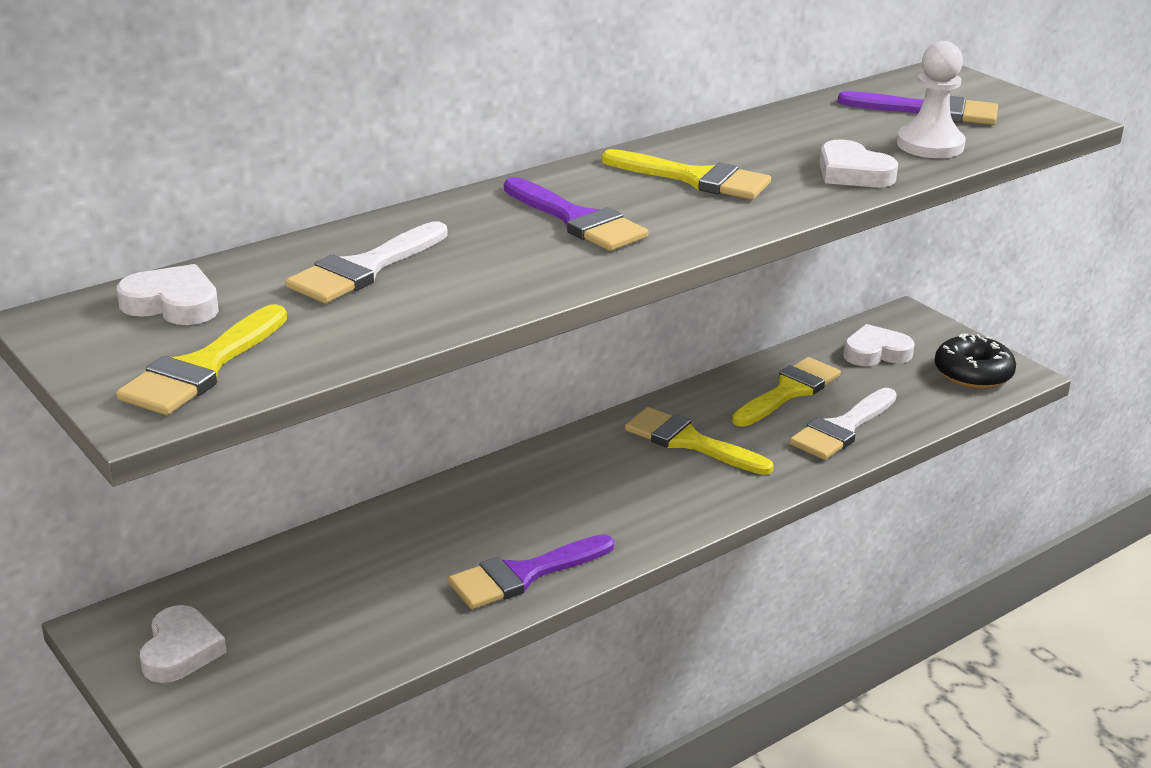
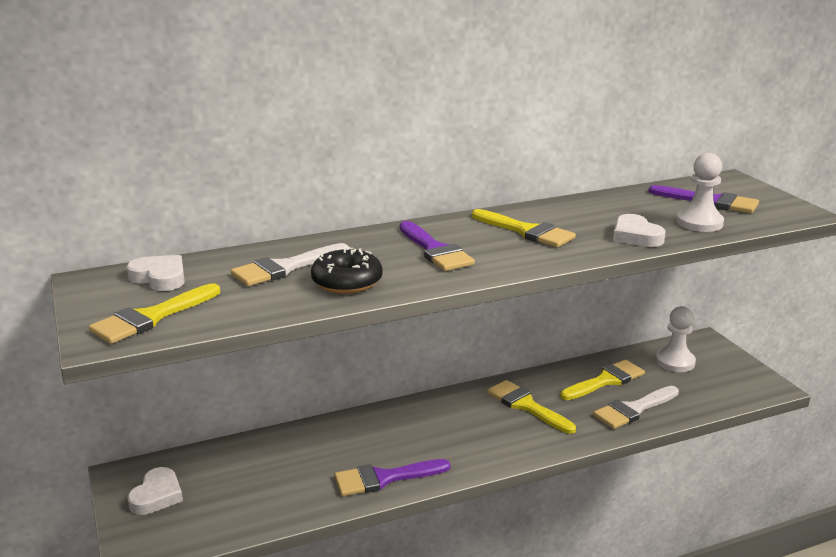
camera: 15 degrees right, 5 degrees down
white heart [843,324,915,366] -> white pawn [656,306,696,372]
black donut [934,334,1016,389] -> black donut moved to [311,247,383,294]

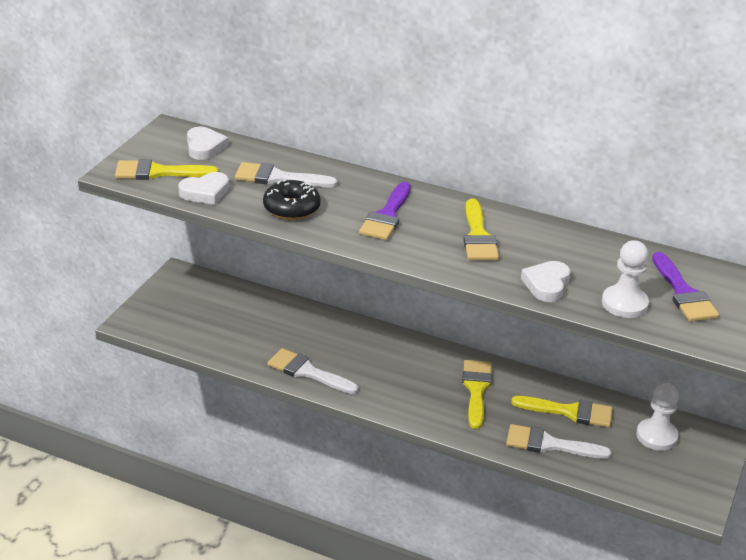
camera: 45 degrees right, 10 degrees up
white heart [127,467,183,515] -> white heart moved to [178,172,229,205]
purple brush [334,459,450,496] -> white brush [267,348,358,394]

